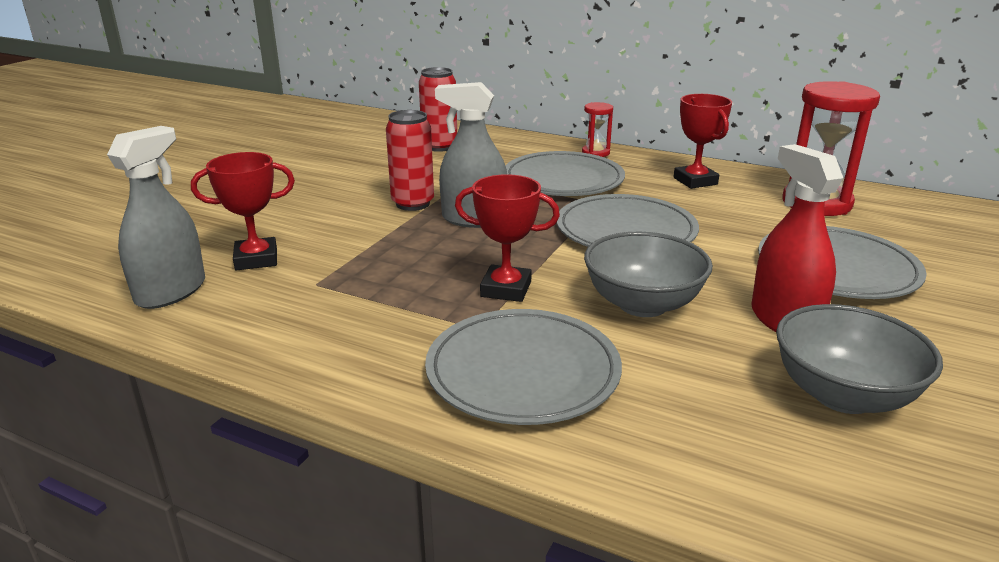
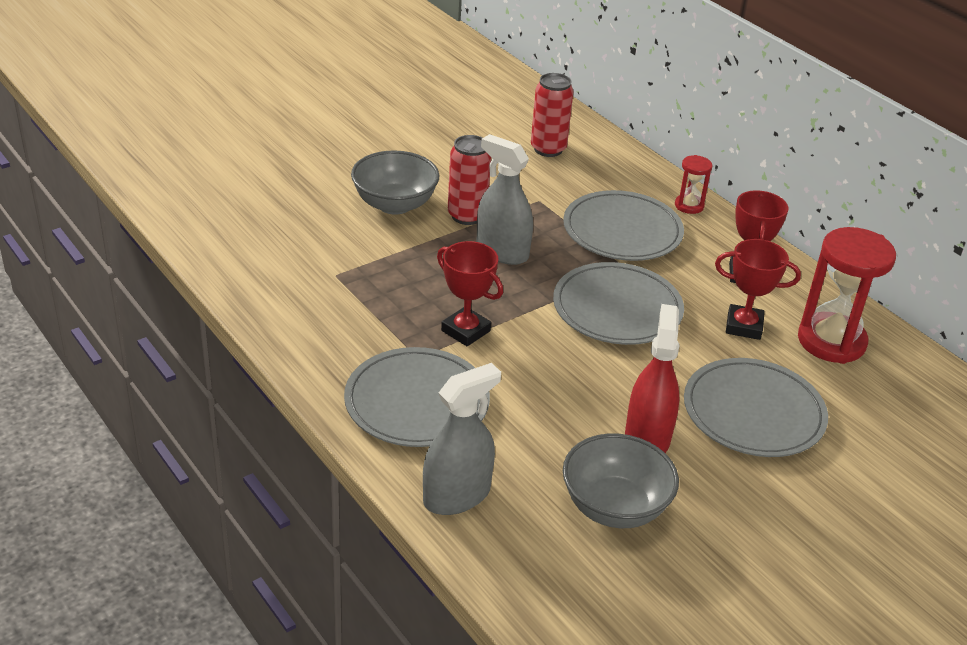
camera: 25 degrees right, 10 degrees up
grey spray bottle [107,126,205,309] -> grey spray bottle moved to [423,363,501,515]
red trophy [191,152,295,270] -> red trophy moved to [715,239,801,340]
grey bowl [584,232,713,317] -> grey bowl moved to [351,150,440,215]

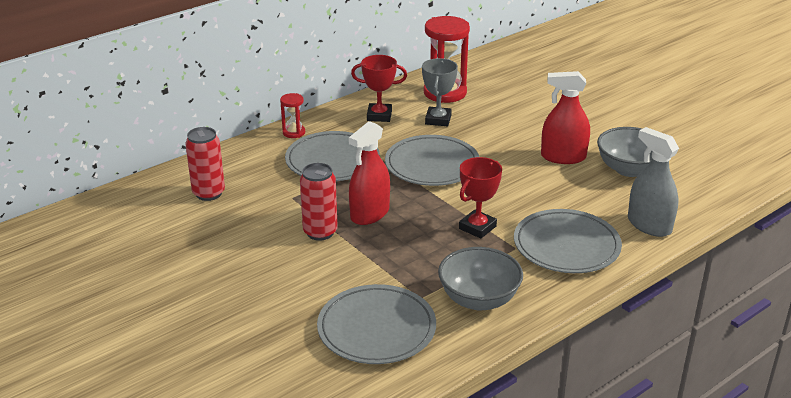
camera: 90 degrees left, 5 degrees down
grey bowl [351,150,440,215] -> grey bowl moved to [438,247,523,310]
grey spray bottle [477,134,533,265] -> red spray bottle [349,121,390,225]
grey plate [684,358,828,457] -> grey plate moved to [317,284,436,364]
red trophy [715,239,801,340] -> grey trophy [422,58,458,126]

